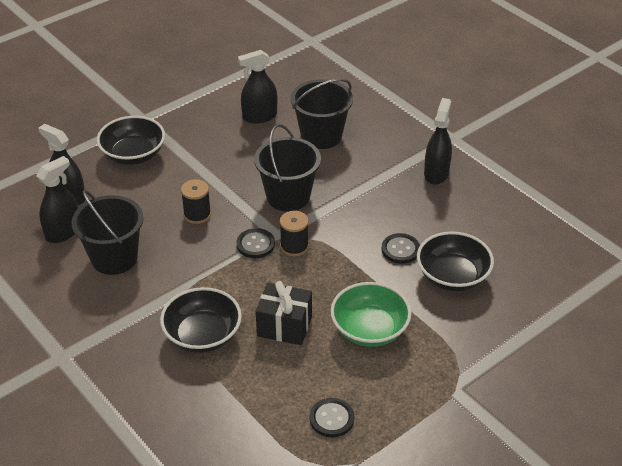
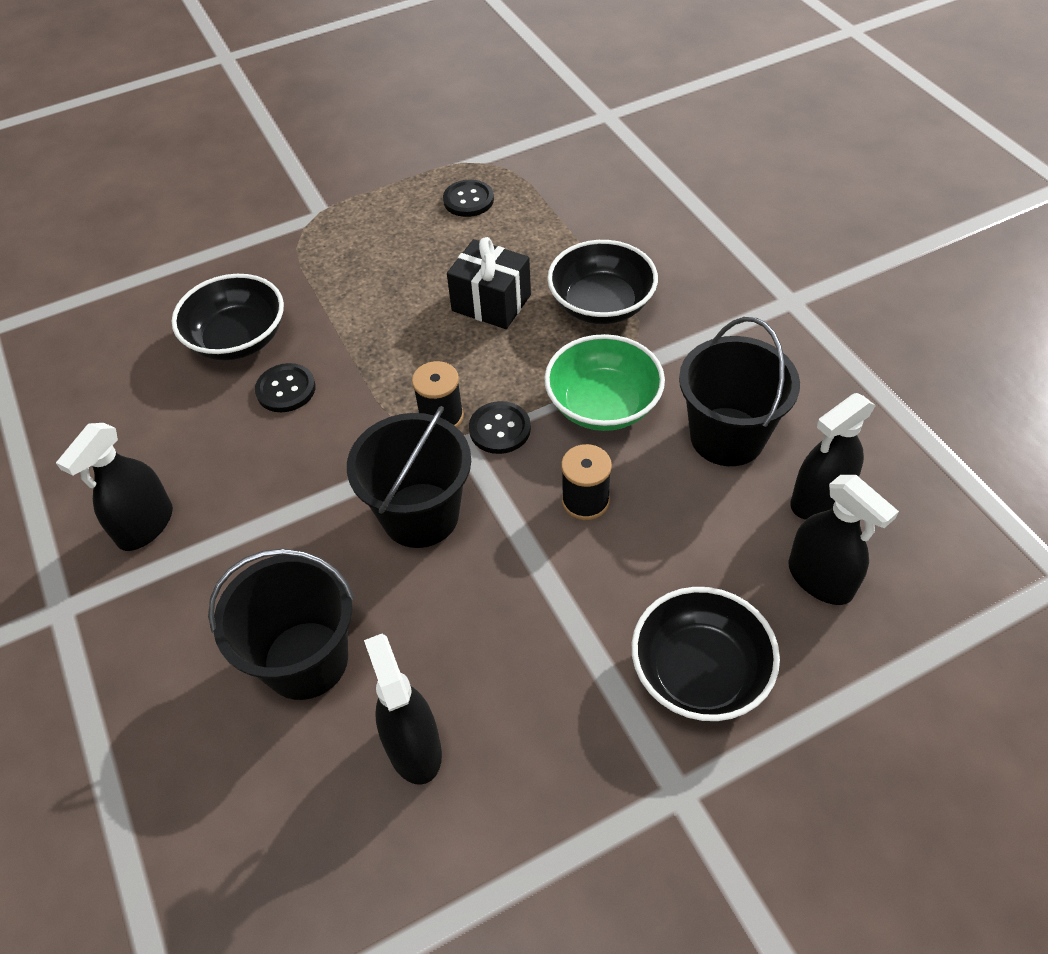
camera: 165 degrees left, 10 degrees up
black spray bottle [238,50,277,124] -> black spray bottle turned 105 degrees counterclockwise [364,634,442,785]
green bowl [330,282,411,347] -> green bowl moved to [544,334,665,431]

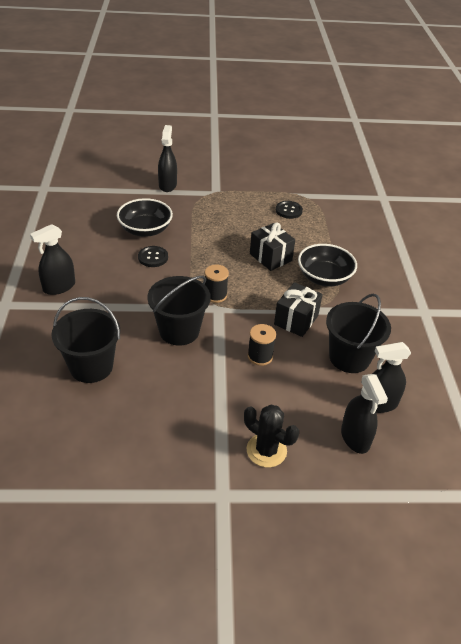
camera: 20 degrees right, 10 degrees down
black spray bottle [364,634,442,785] -> black spray bottle moved to [158,125,177,192]
black button [469,401,531,454] -> none
green bowl [544,334,665,431] -> black gift [274,282,323,337]
black bowl [632,587,780,721] -> black cactus [244,405,299,467]

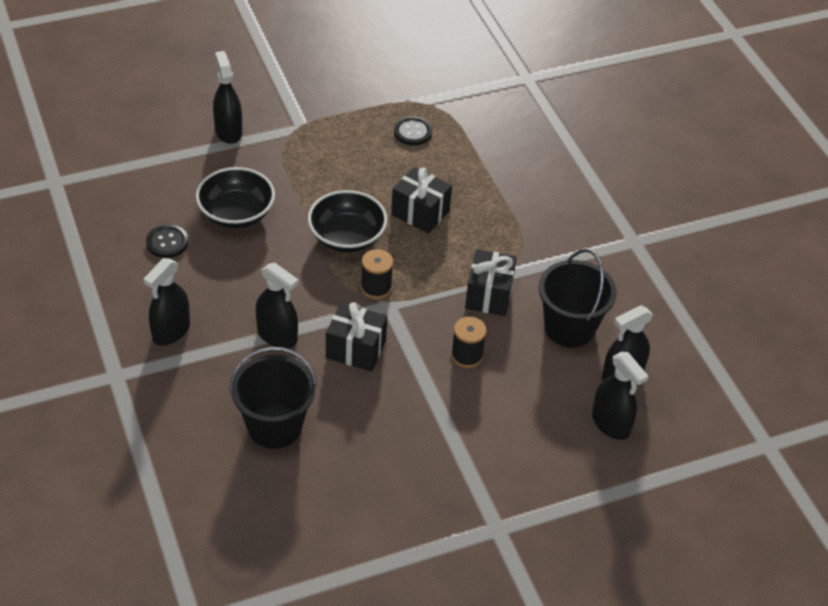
camera: 20 degrees left, 5 degrees up
black button [138,246,168,267] -> black button moved to [146,224,188,258]
black bucket [147,276,211,345] -> black gift [326,302,387,372]
black cactus [244,405,299,467] -> none
black bowl [298,244,357,286] -> black bowl moved to [308,190,387,253]
none -> black spray bottle [256,262,298,349]

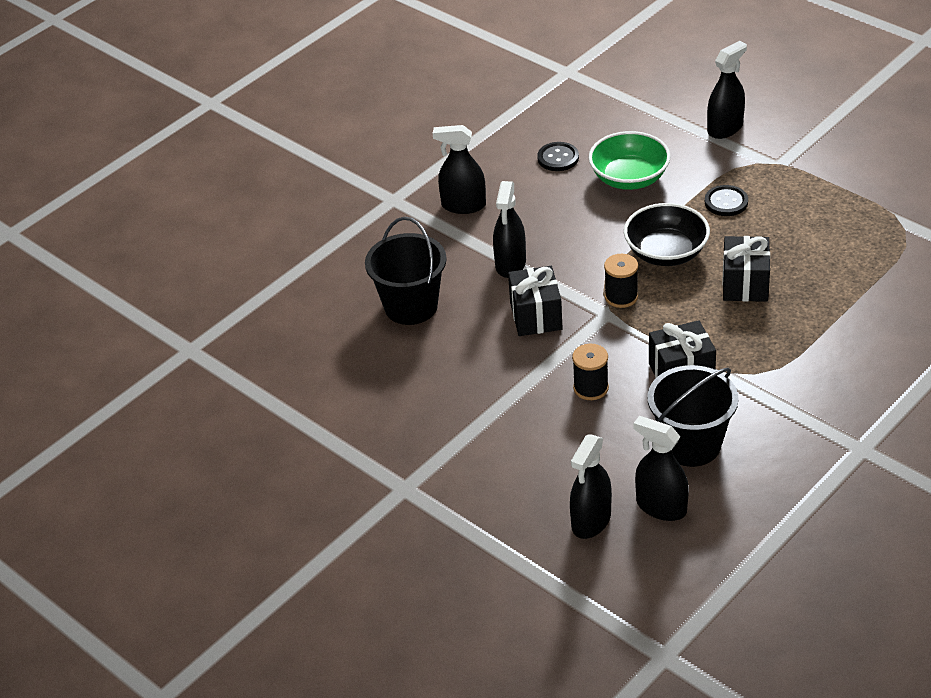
camera: 70 degrees right, 5 degrees down
black bowl [196,167,275,228] -> green bowl [589,131,671,190]
black button [394,116,432,146] -> black button moved to [705,185,748,216]

